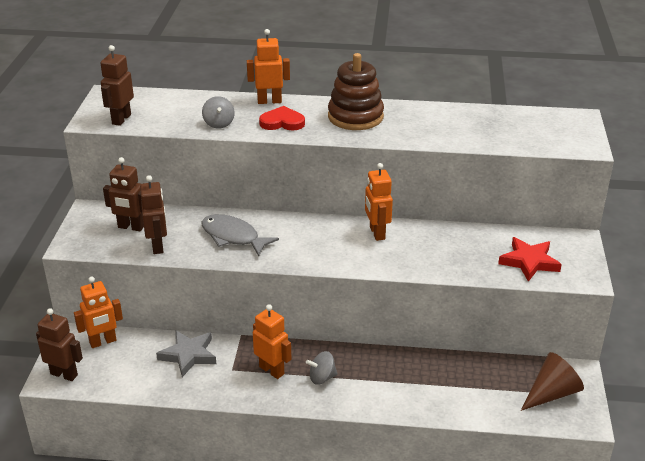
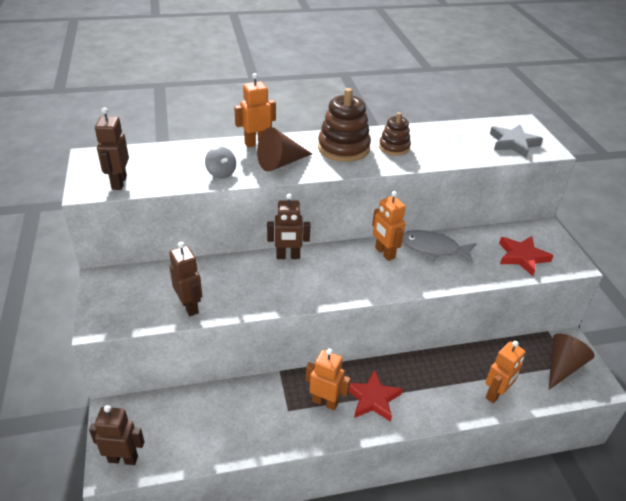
camera: 20 degrees left, 5 degrees up
orange robot [74,277,123,348] -> orange robot moved to [485,341,526,403]
brown robot [103,157,144,231] -> brown robot moved to [267,194,310,259]
grey star [156,330,216,377] -> grey star moved to [490,124,543,158]
grey fish [202,214,279,256] -> grey fish moved to [402,230,476,263]
red heart [259,106,305,131] -> brown cone [257,127,312,172]
grey spinning top [306,351,338,385] -> red star [349,369,403,422]
none -> brown stacking toy [379,112,411,156]

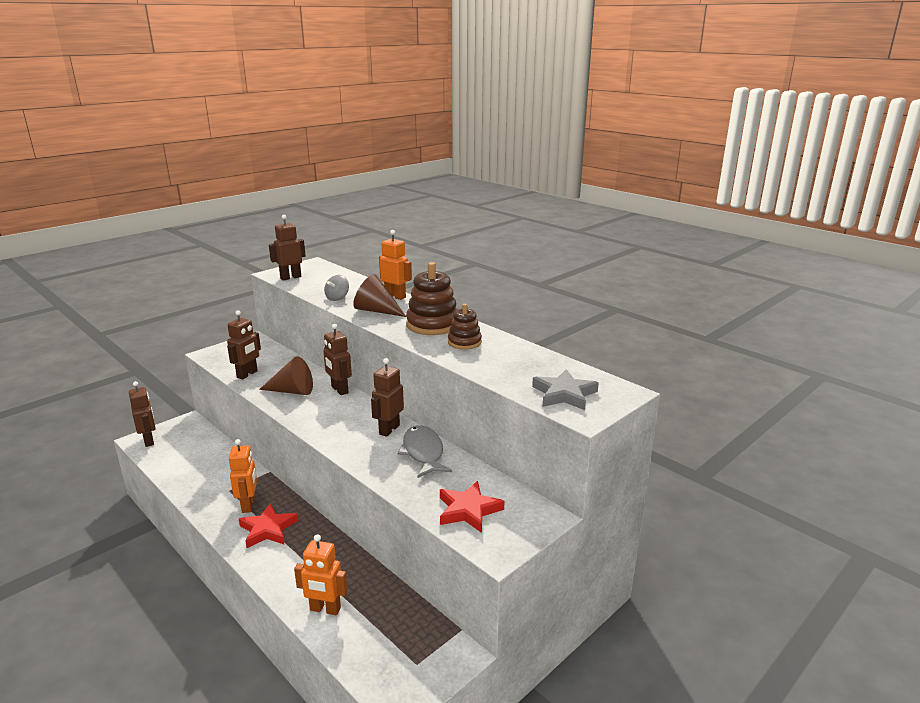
camera: 60 degrees right, 15 degrees down
orange robot [372,191,406,261] -> brown robot [371,358,404,437]
brown cone [549,334,594,390] -> brown cone moved to [259,356,313,395]

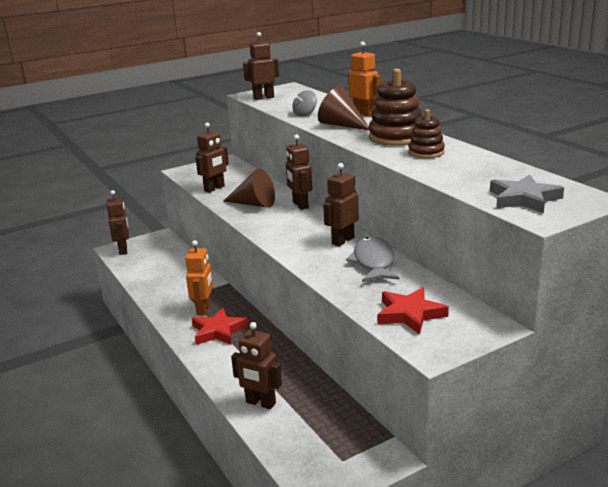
camera: 15 degrees right, 0 degrees up
orange robot [294,534,348,615] -> brown robot [231,322,282,409]

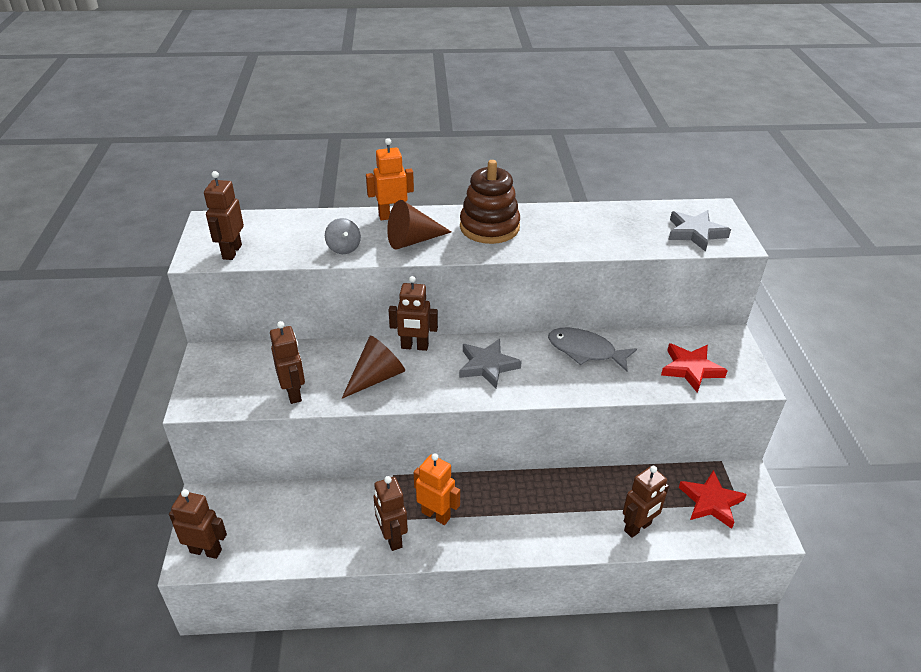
camera: 65 degrees left, 15 degrees up
red star [192,308,248,345] -> red star moved to [679,470,747,529]
brown robot [323,163,359,246] -> brown robot moved to [374,476,408,551]
brown stacking toy [408,109,445,158] -> none
none -> grey star [459,339,522,388]

